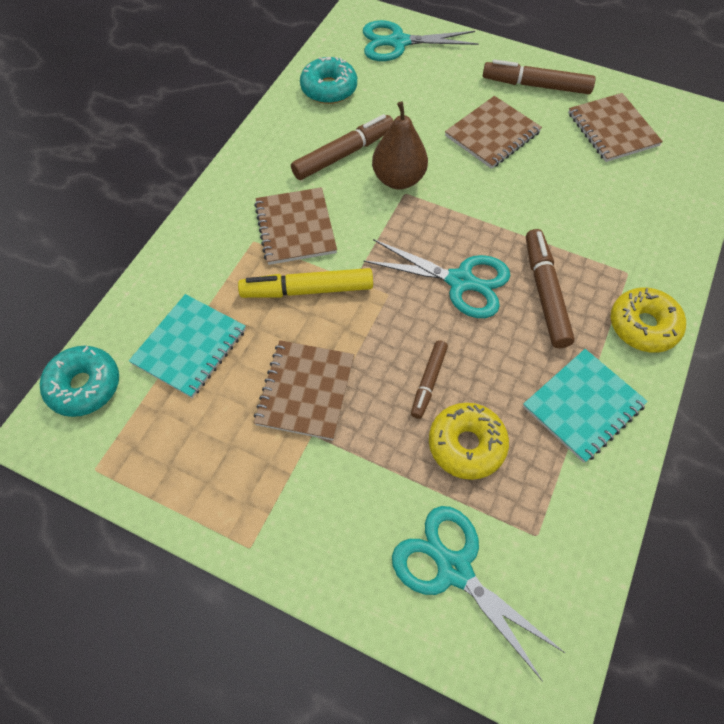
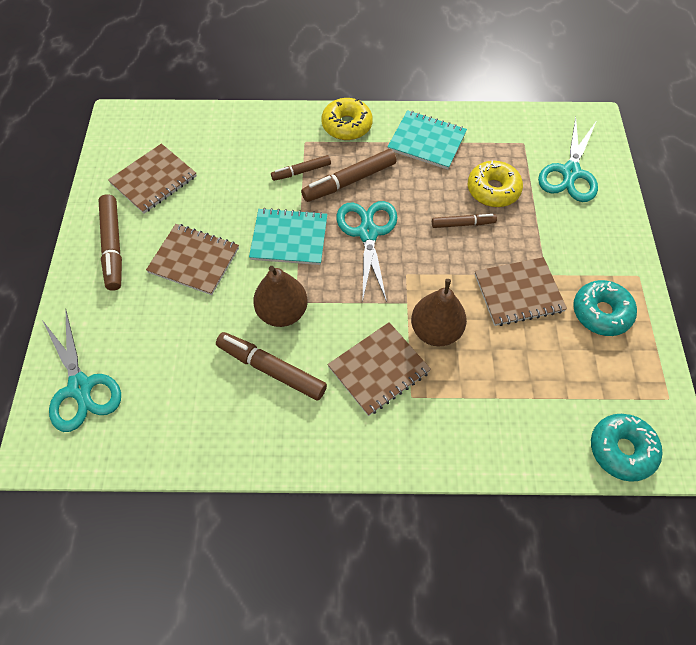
camera: 115 degrees left, 0 degrees up
turquoise notebook [129,294,246,398] -> turquoise notebook moved to [249,208,327,265]
yellow marker [238,268,373,298] -> brown pear [411,279,467,347]
turquoise donut [300,57,357,104] -> turquoise donut moved to [573,280,637,336]
none -> brown marker [271,155,331,181]

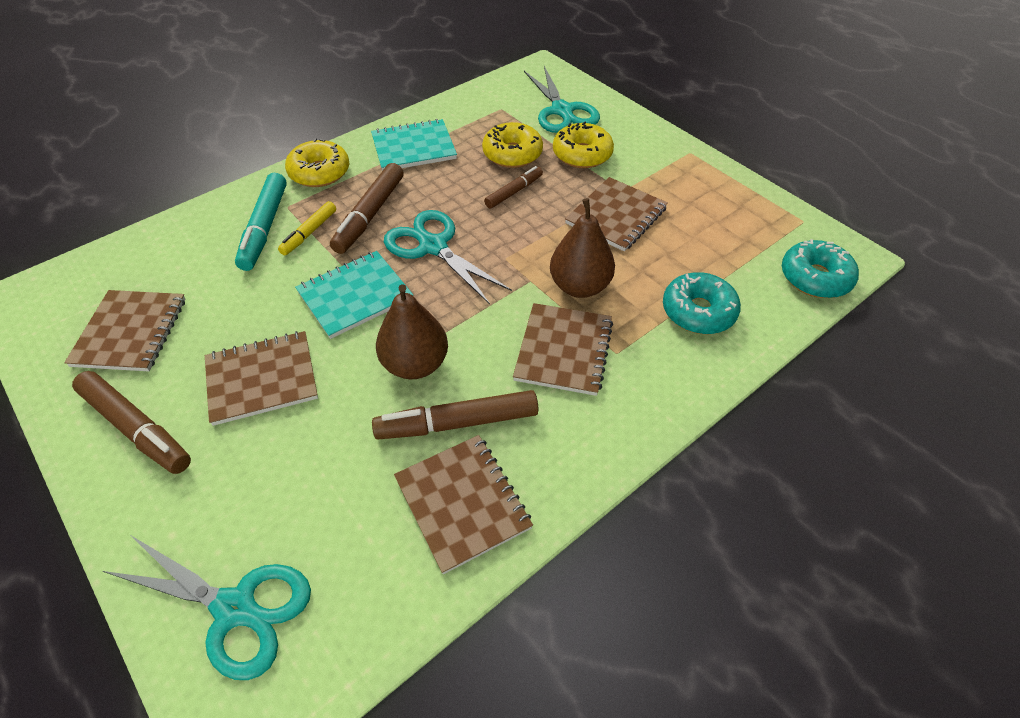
camera: 40 degrees left, 10 degrees down
brown marker [271,155,331,181] -> yellow marker [278,201,336,255]
turquoise donut [573,280,637,336] -> turquoise donut moved to [663,272,741,334]
none -> turquoise marker [235,173,287,271]
none -> brown notebook [394,435,533,574]
none -> yellow donut [553,121,614,168]

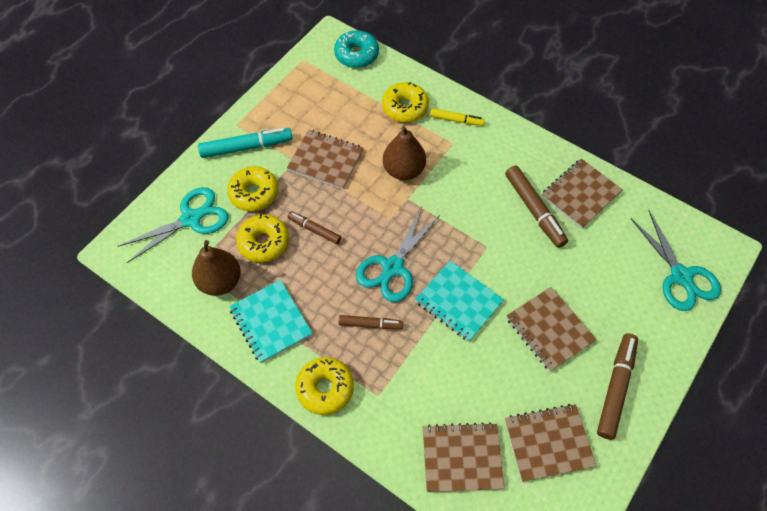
camera: 105 degrees left, 10 degrees up
turquoise scissors [103,534,311,680] -> turquoise scissors turned 150 degrees clockwise [630,211,721,311]
turquoise marker [235,173,287,271] -> turquoise marker moved to [198,128,292,158]
yellow marker [278,201,336,255] -> yellow marker moved to [430,108,485,126]
brown marker [330,163,404,254] -> brown marker [339,315,403,329], size x0.60
brown pear [376,284,448,379] -> brown pear moved to [192,240,241,296]
brown notebook [513,303,613,396] -> brown notebook moved to [423,422,505,492]
turquoise donut [663,272,741,334] -> yellow donut [382,82,429,123]

